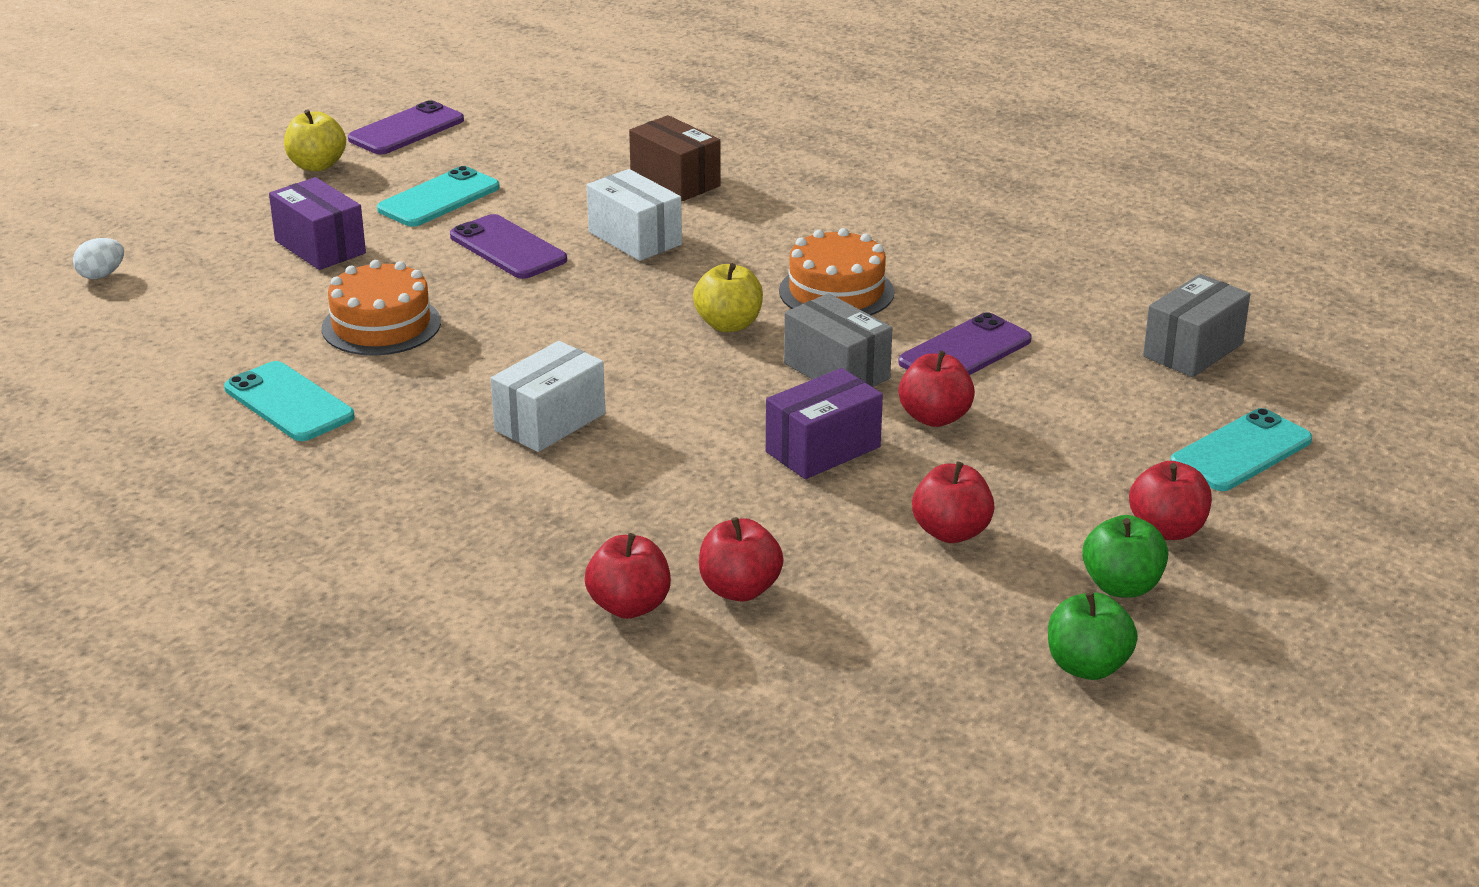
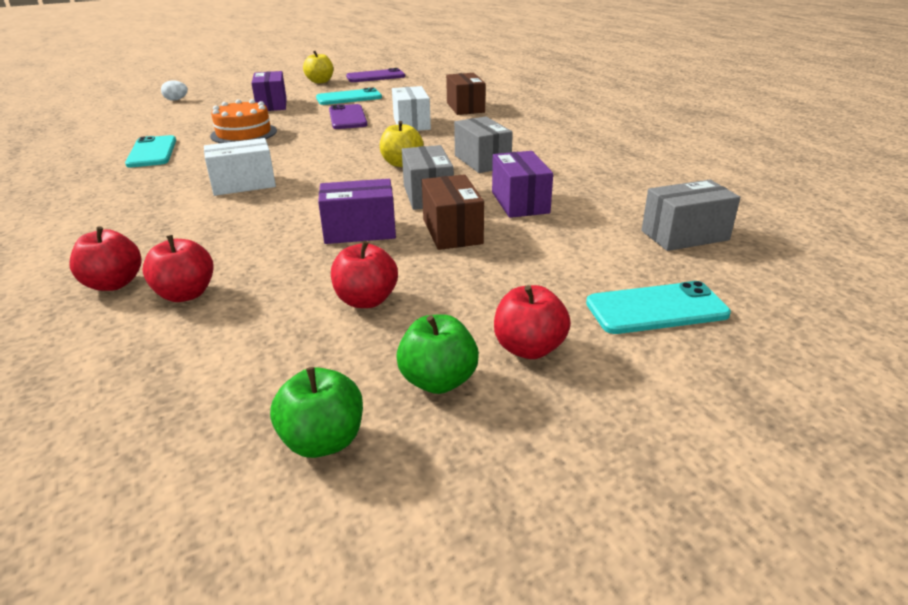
camera: 30 degrees right, 0 degrees up
orange cake [779,228,894,315] -> grey box [454,117,513,173]
purple phone [898,312,1032,375] -> purple box [492,151,553,218]
red apple [899,351,975,427] -> brown box [422,174,484,250]

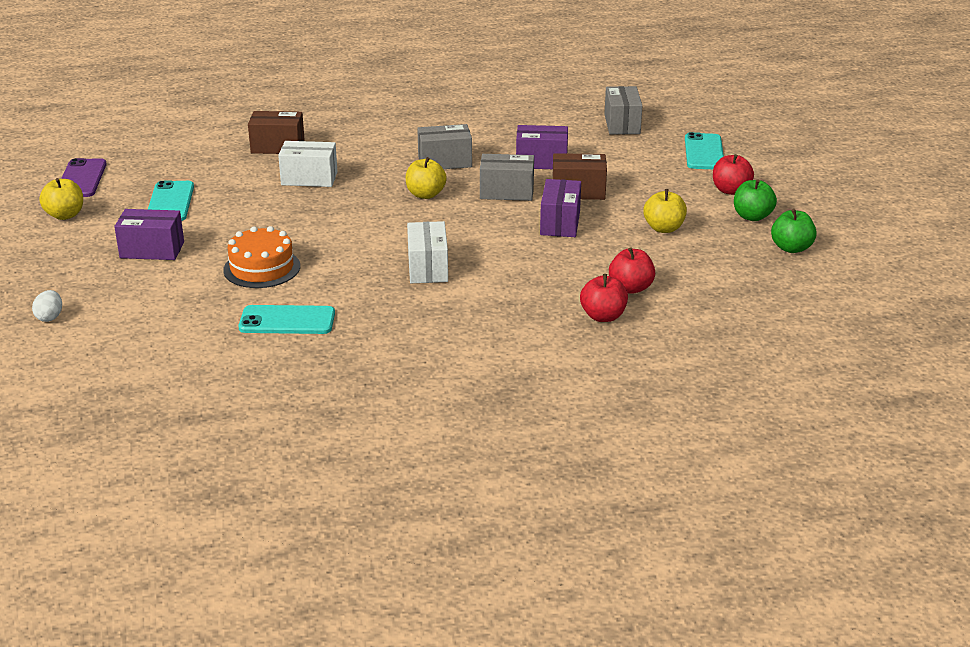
camera: 75 degrees left, 0 degrees up
purple phone [329,104,367,129] -> none
red apple [331,241,398,308] -> yellow apple [643,189,687,233]

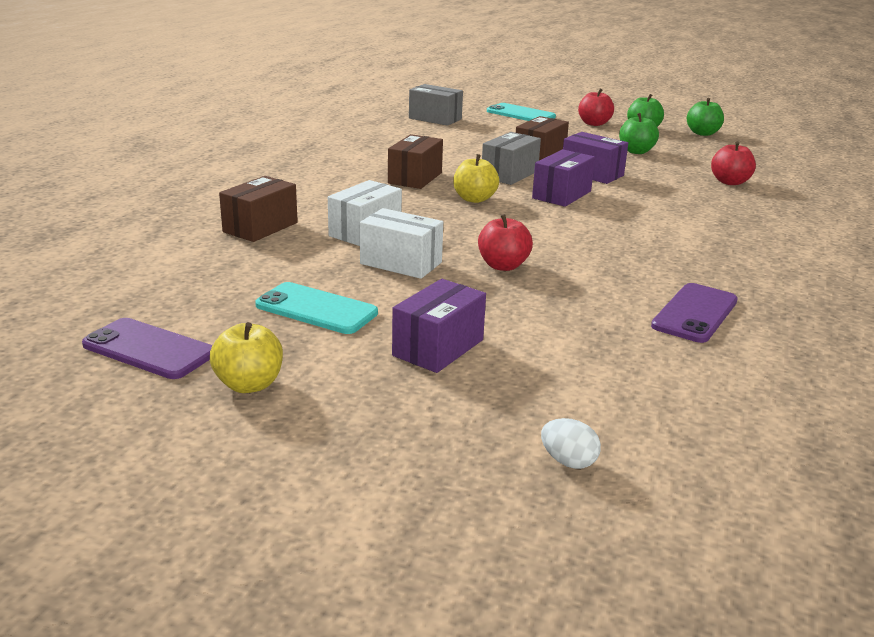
camera: 60 degrees left, 5 degrees down
orange cake [223,226,300,288] -> none
turquoise phone [238,305,335,334] -> purple phone [651,283,738,343]
white box [407,221,448,283] -> white box moved to [360,208,443,279]
grey box [417,124,472,169] -> brown box [388,134,443,189]
purple box [516,125,568,169] -> purple box moved to [532,149,595,207]
red apple [580,274,628,322] -> red apple moved to [478,214,533,271]
yellow apple [643,189,687,233] -> green apple [619,113,659,154]

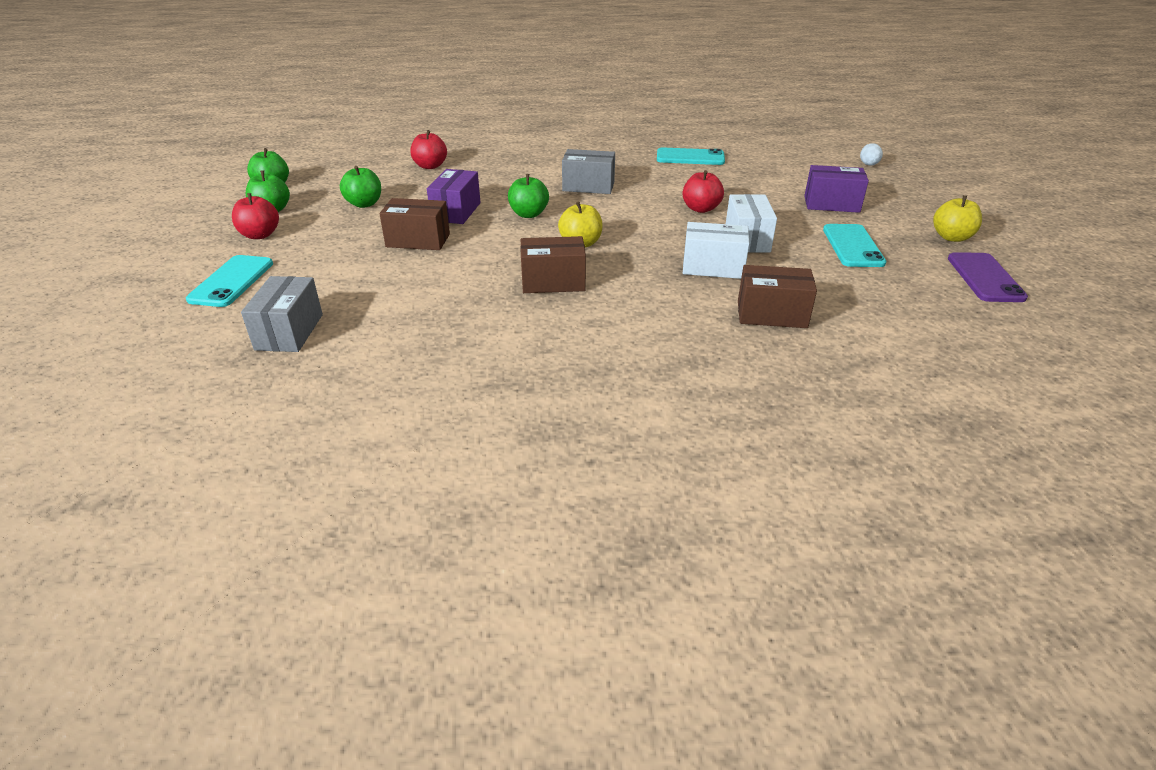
camera: 115 degrees left, 10 degrees up
grey box [482,132,541,185] -> grey box moved to [562,149,615,194]
purple box [532,149,595,207] -> green apple [508,174,549,218]
purple phone [651,283,738,343] -> turquoise phone [657,148,725,165]

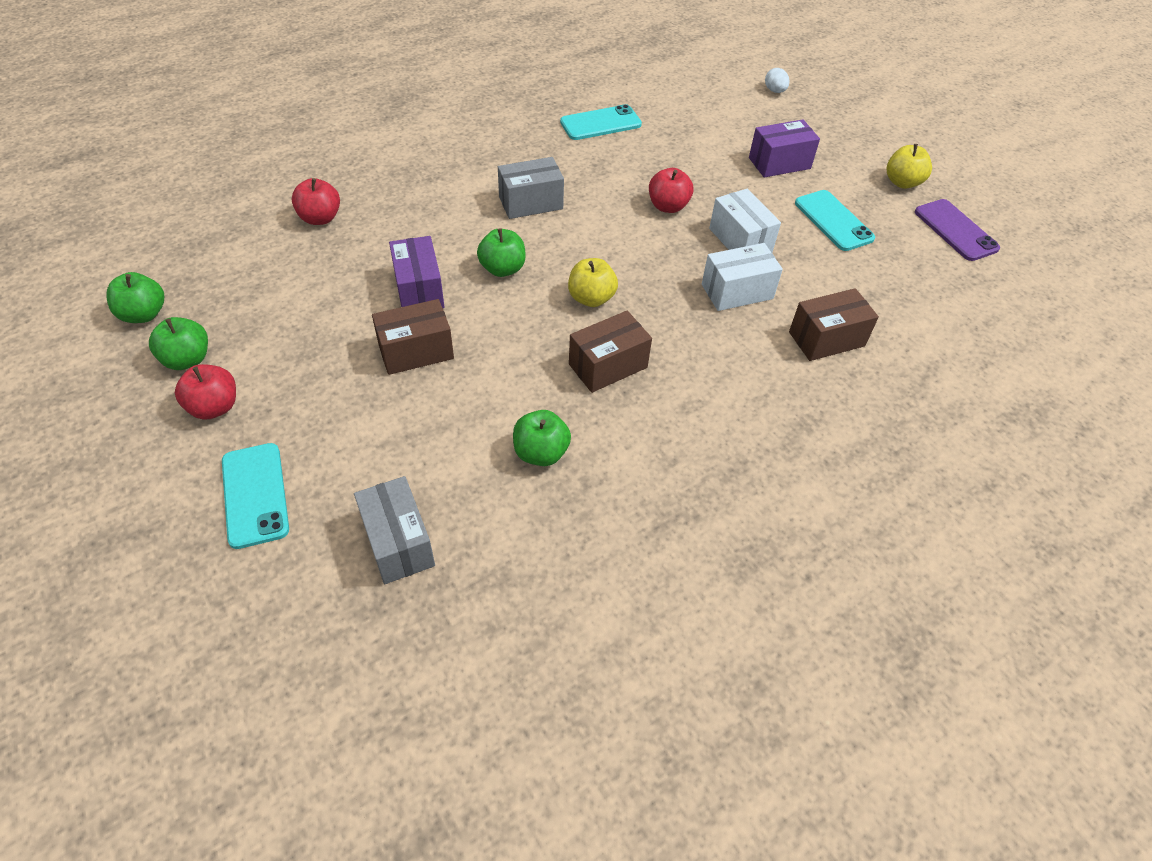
camera: 30 degrees left, 15 degrees up
green apple [340,166,381,208] -> green apple moved to [513,410,571,466]

